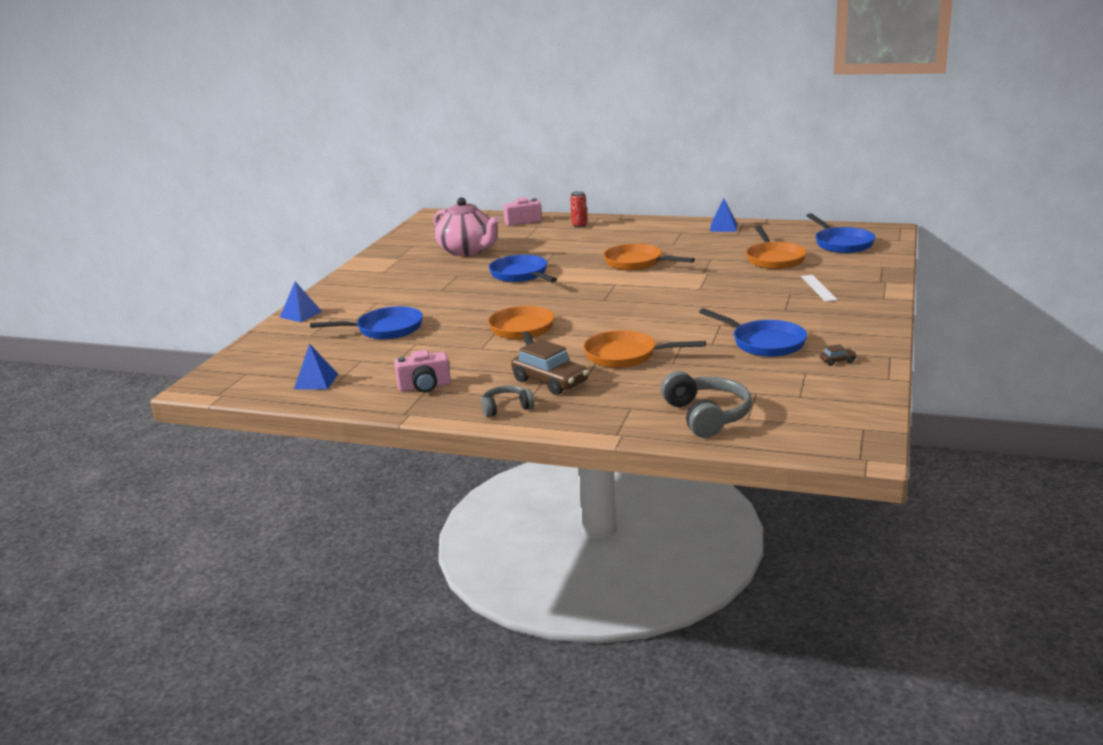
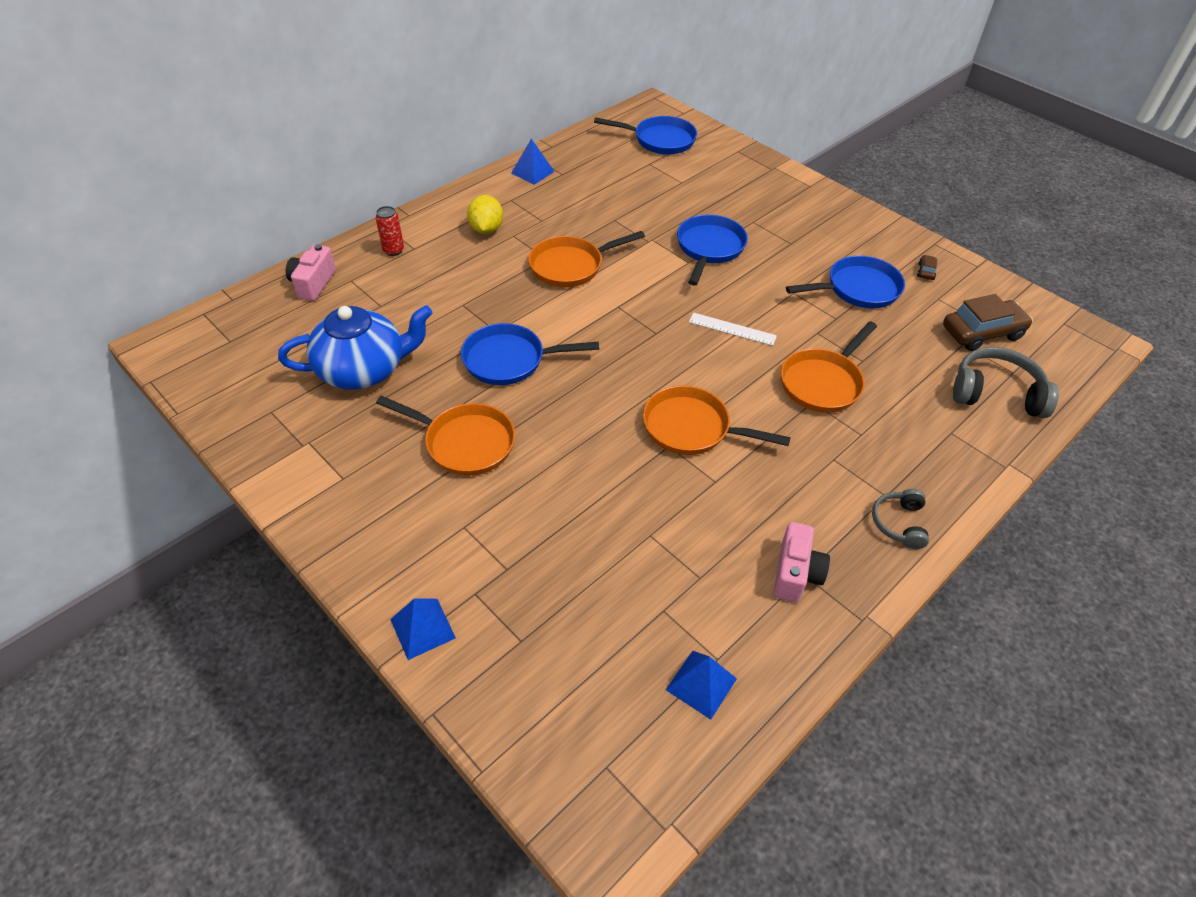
camera: 65 degrees left, 25 degrees up
blue pan [310,306,423,340] -> blue pan moved to [677,215,748,286]
pink teapot [434,197,500,256] -> blue teapot [278,305,432,390]
brown car [511,339,589,395] -> brown car moved to [943,294,1033,351]
orange pan [746,226,807,269] -> orange pan moved to [376,396,515,476]
white ruler [801,275,838,302] -> white ruler moved to [689,313,777,346]
none -> yellow lemon [467,195,503,234]

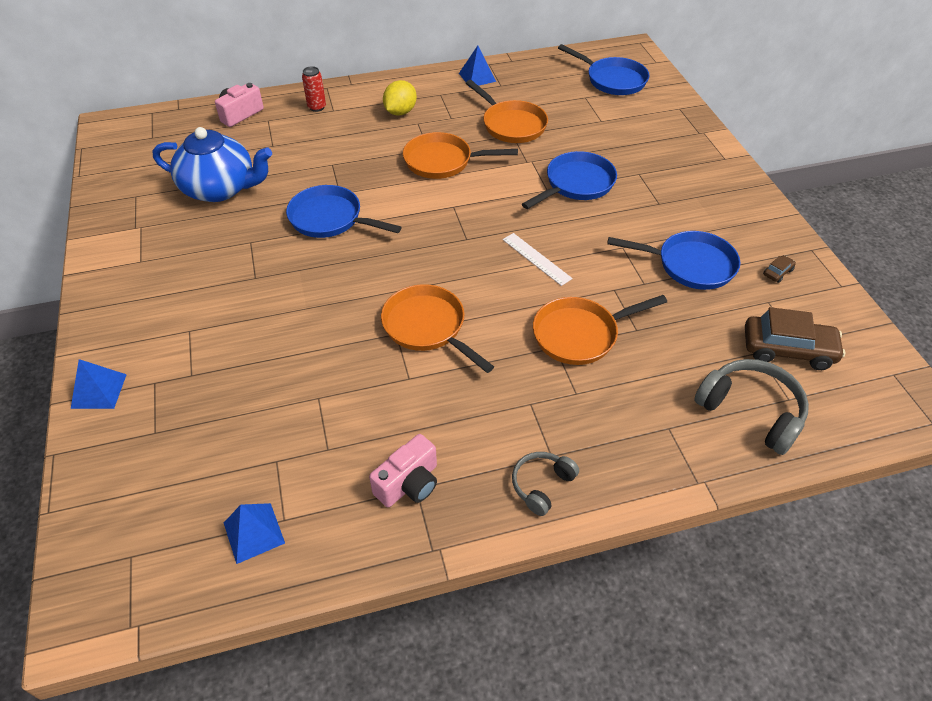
camera: 30 degrees right, 0 degrees up
orange pan [376,396,515,476] -> orange pan moved to [466,80,548,143]

